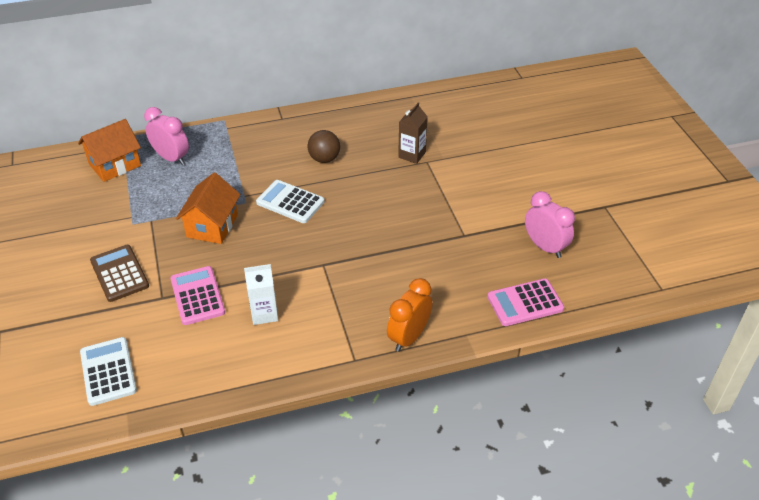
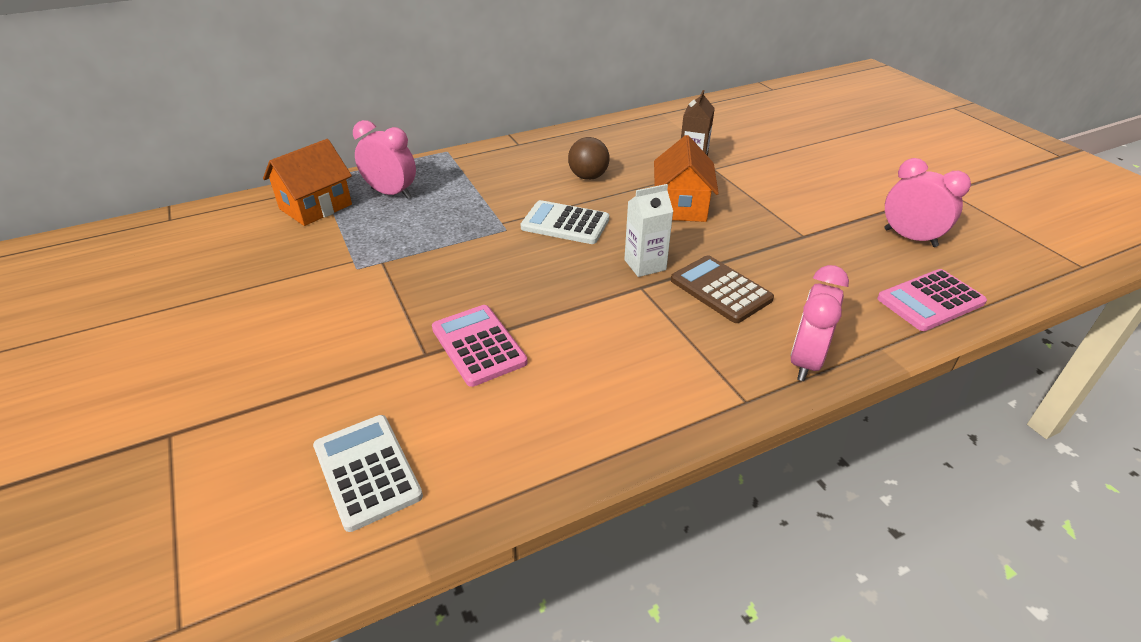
camera: 10 degrees left, 5 degrees down
brown calculator [90,245,149,302] -> brown calculator moved to [671,255,774,323]
orange house [176,173,241,244] -> orange house moved to [654,135,719,222]
white carton [244,264,278,325] -> white carton moved to [624,184,673,277]
orange clock [387,278,432,352] -> pink clock [790,265,849,381]

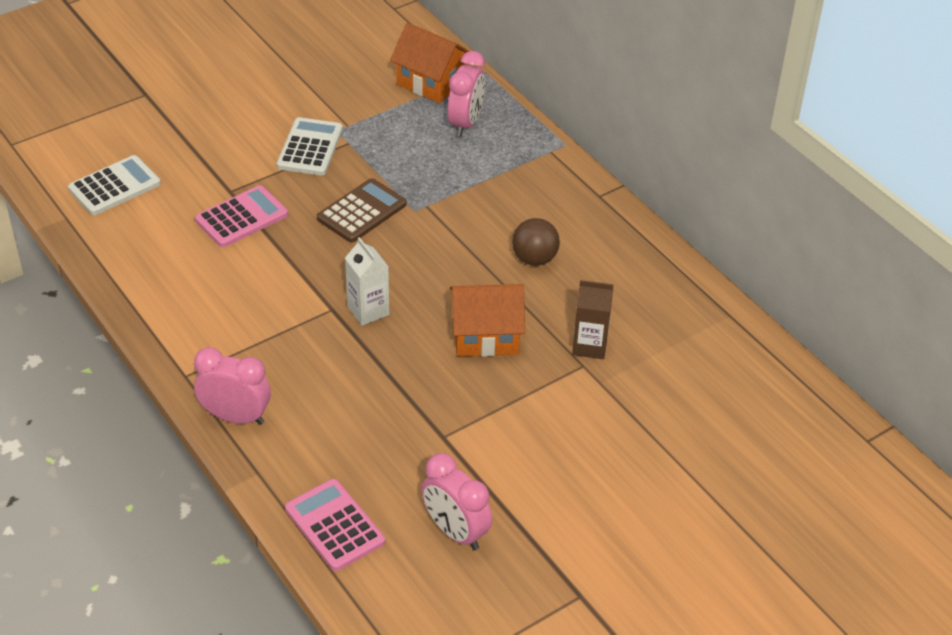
camera: 80 degrees right, 5 degrees up
white calculator [521,200,609,244] -> white calculator moved to [277,117,343,175]
brown calculator [671,255,774,323] -> brown calculator moved to [317,178,406,243]
pink clock [885,158,971,247] -> pink clock turned 105 degrees clockwise [422,453,492,550]

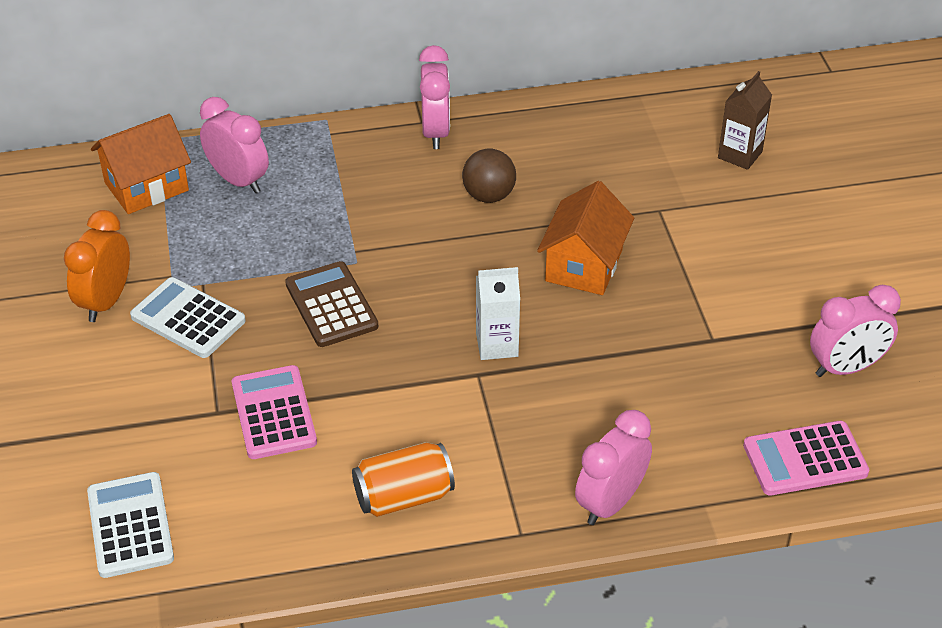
camera: 65 degrees left, 0 degrees up
brown carton [572,280,614,359] -> brown carton moved to [718,71,772,170]
none -> orange clock [64,210,130,322]
none -> orange can [352,442,455,517]
none -> pink clock [419,45,450,149]

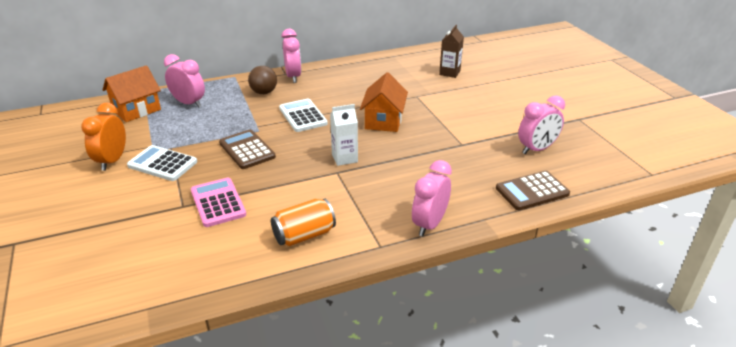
camera: 10 degrees left, 10 degrees down
white calculator [87,472,174,578] -> white calculator moved to [279,99,328,132]
brown ball [462,148,516,203] -> brown ball moved to [248,66,277,94]
pink calculator [743,421,869,496] -> brown calculator [496,171,570,210]

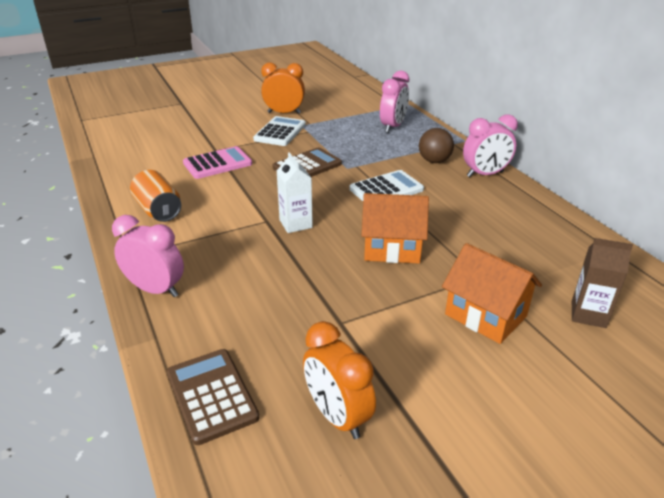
camera: 85 degrees right, 0 degrees up
orange house [103,65,161,122] -> orange house moved to [442,243,542,344]
pink clock [518,95,565,154] -> orange clock [303,321,376,439]

